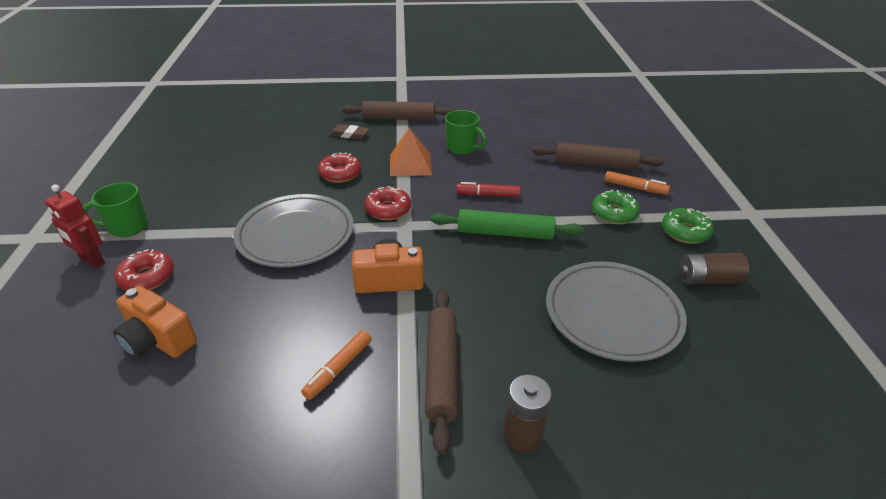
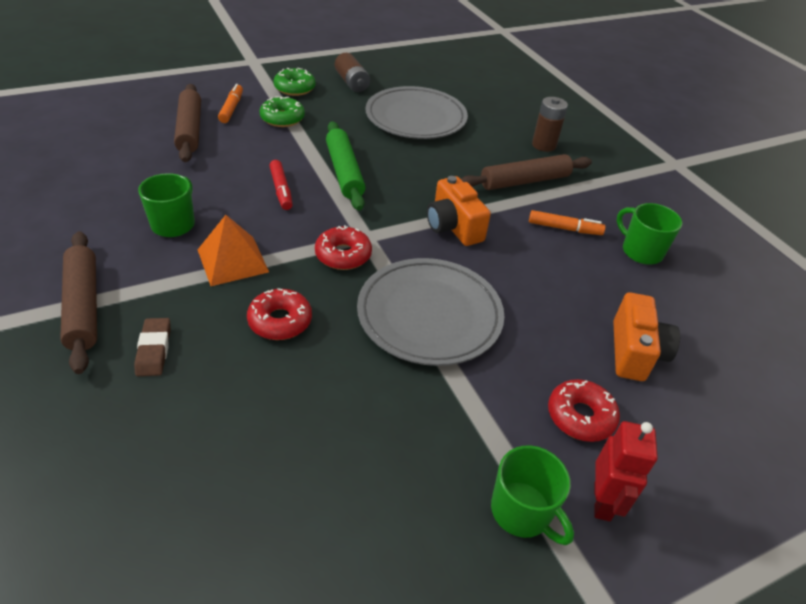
camera: 115 degrees left, 5 degrees up
none -> green mug [617,203,682,265]

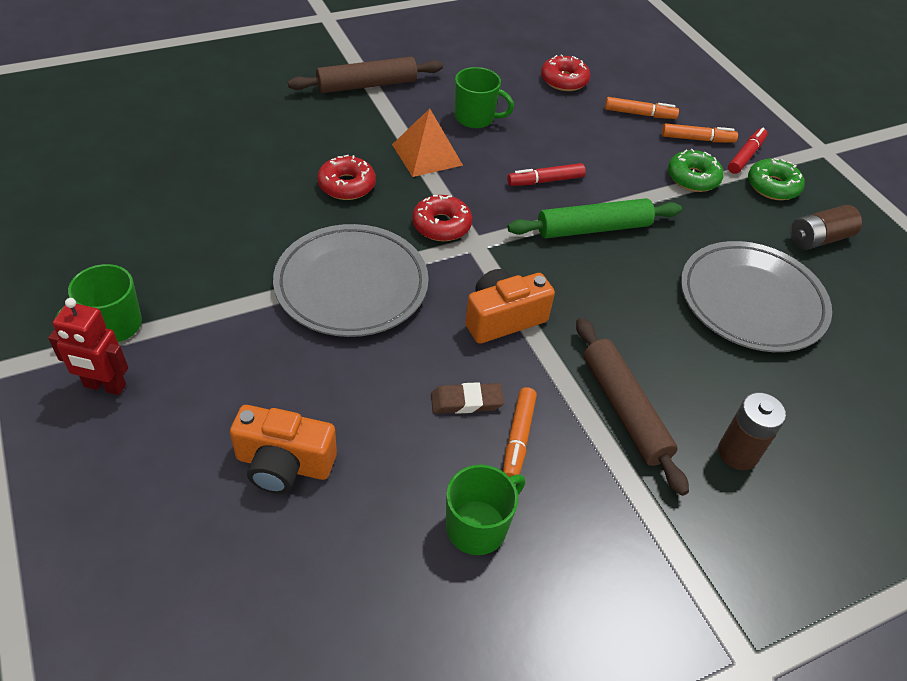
camera: 90 degrees right, 5 degrees up
brown eraser [134,318,171,376] -> brown eraser moved to [431,382,504,414]
brown rolling pin [174,84,201,162] -> orange marker [605,97,679,119]
red donut [548,379,620,442] -> red donut moved to [541,54,590,91]
none -> red marker [728,128,768,174]

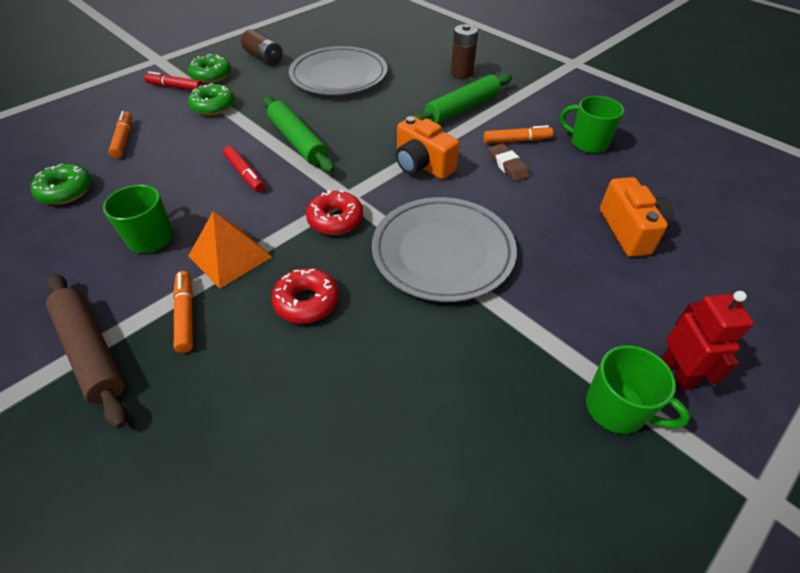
camera: 105 degrees left, 0 degrees up
red donut [541,54,590,91] -> green donut [31,163,92,205]
brown rolling pin [576,318,689,496] -> green rolling pin [414,73,512,124]
orange marker [662,123,738,143] -> orange marker moved to [173,271,193,353]

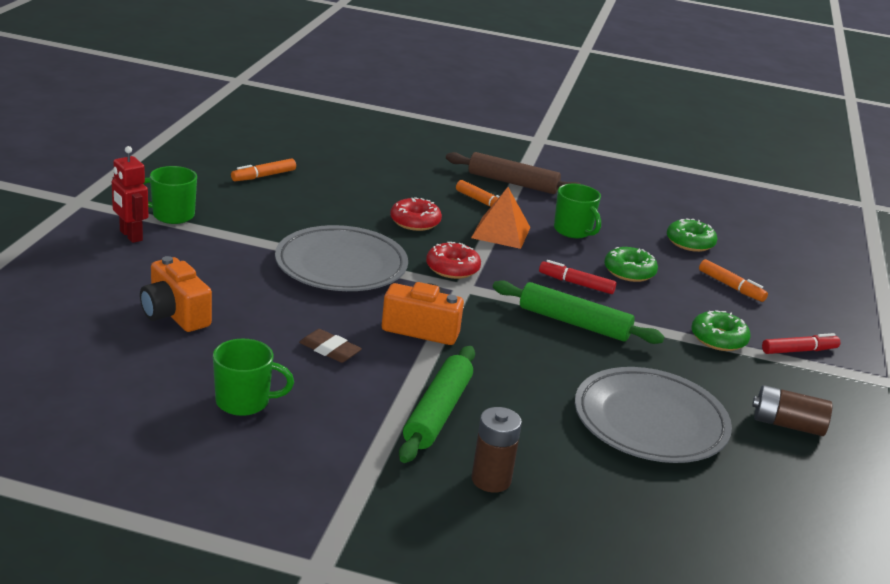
camera: 145 degrees right, 20 degrees down
green donut [188,54,231,83] -> green donut moved to [604,247,658,282]
orange marker [484,125,553,144] -> orange marker moved to [231,158,296,181]

